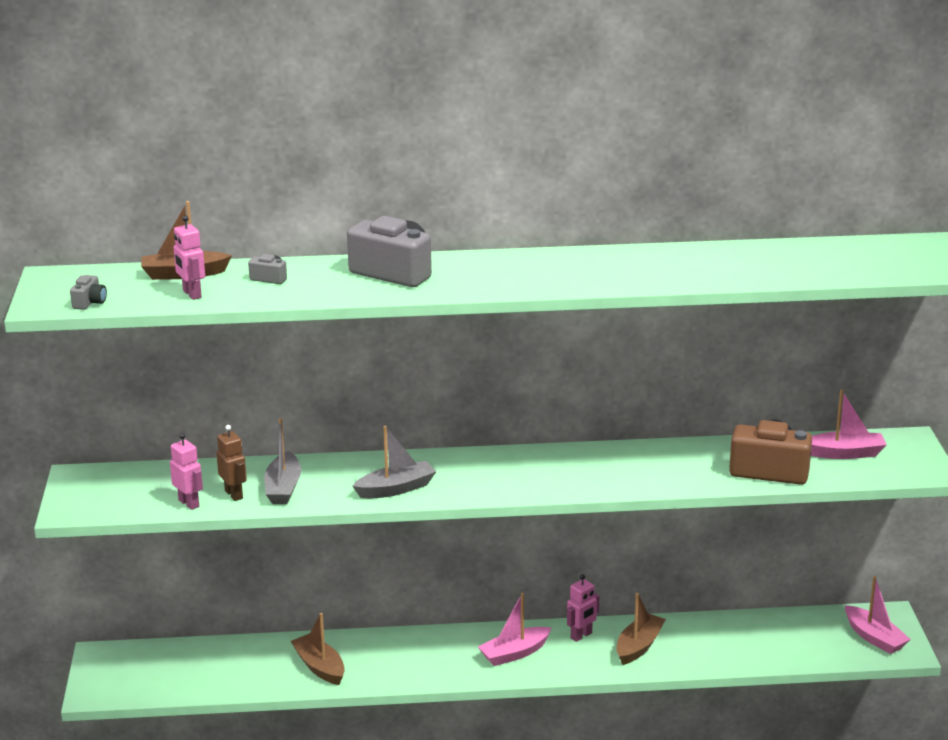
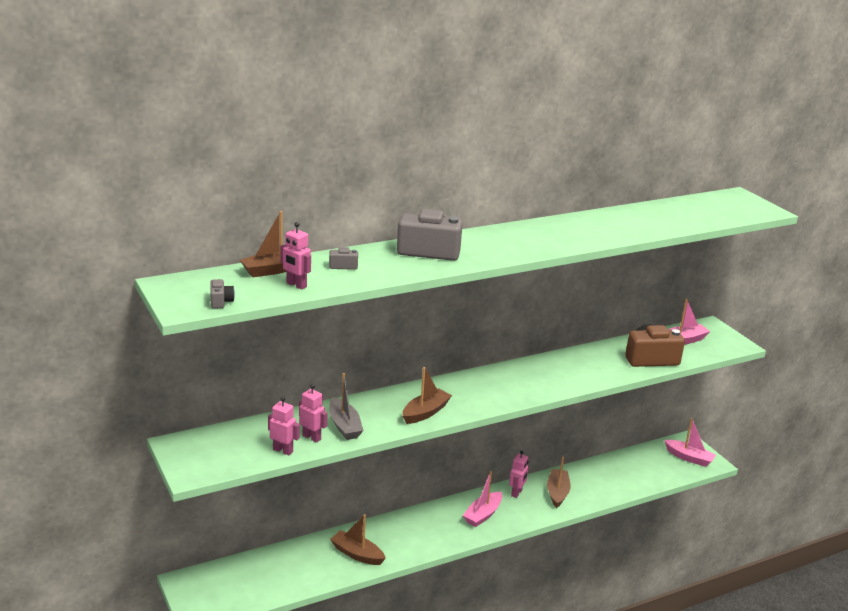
camera: 25 degrees left, 0 degrees up
brown robot [216,425,247,501] -> pink robot [299,384,328,443]
grey boat [352,426,436,499] -> brown boat [403,367,452,424]

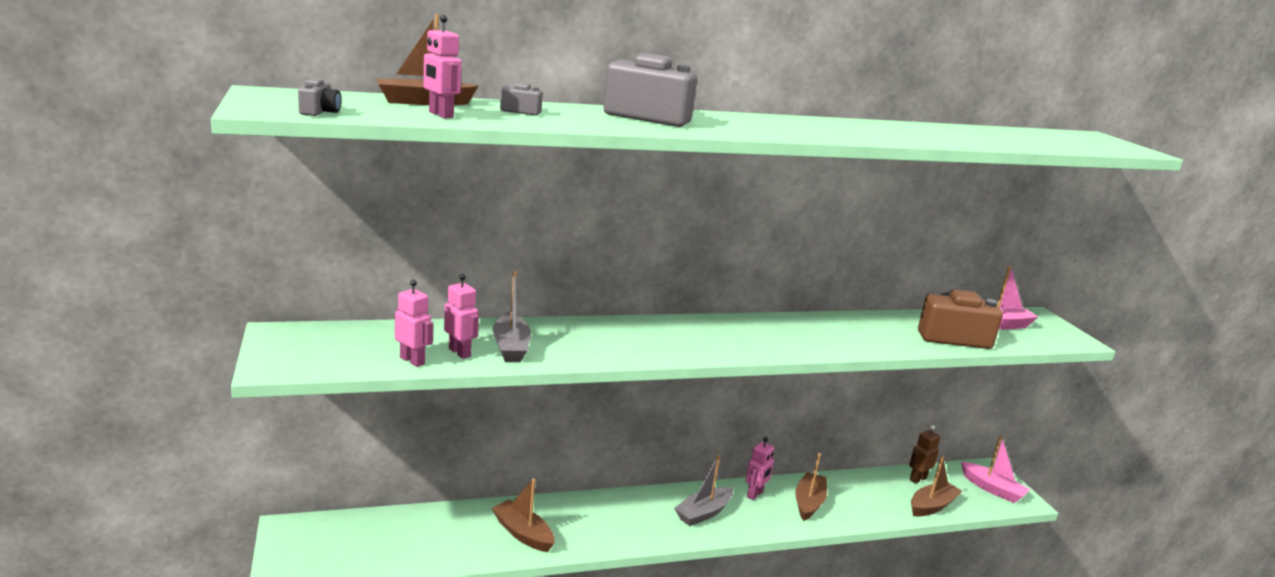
camera: 10 degrees right, 5 degrees down
brown boat [403,367,452,424] -> brown boat moved to [911,456,962,516]
pink boat [463,471,502,527] -> grey boat [674,455,733,526]
none -> brown robot [909,425,941,484]

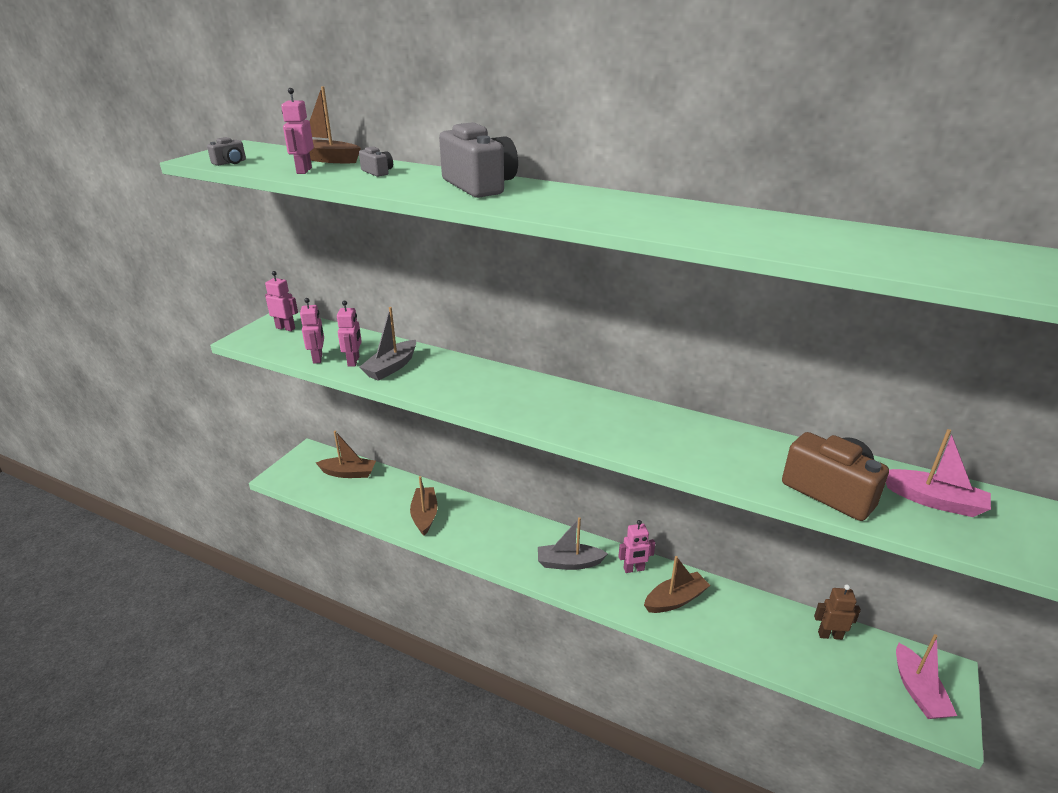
camera: 45 degrees right, 10 degrees up
brown boat [911,456,962,516] -> brown boat moved to [316,431,376,478]
none -> pink robot [265,271,298,331]

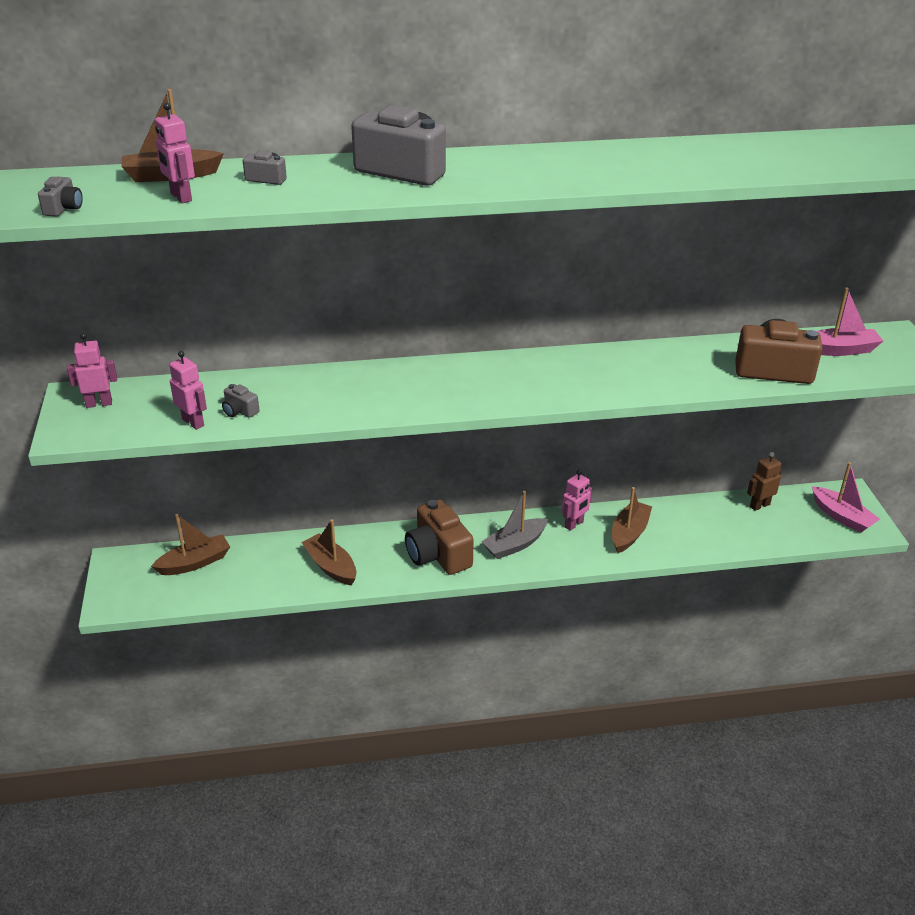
camera: 35 degrees left, 5 degrees up
pink robot [337,301,362,367] -> grey camera [222,384,260,418]
grey boat [360,307,416,381] -> none
none -> brown camera [405,500,474,575]

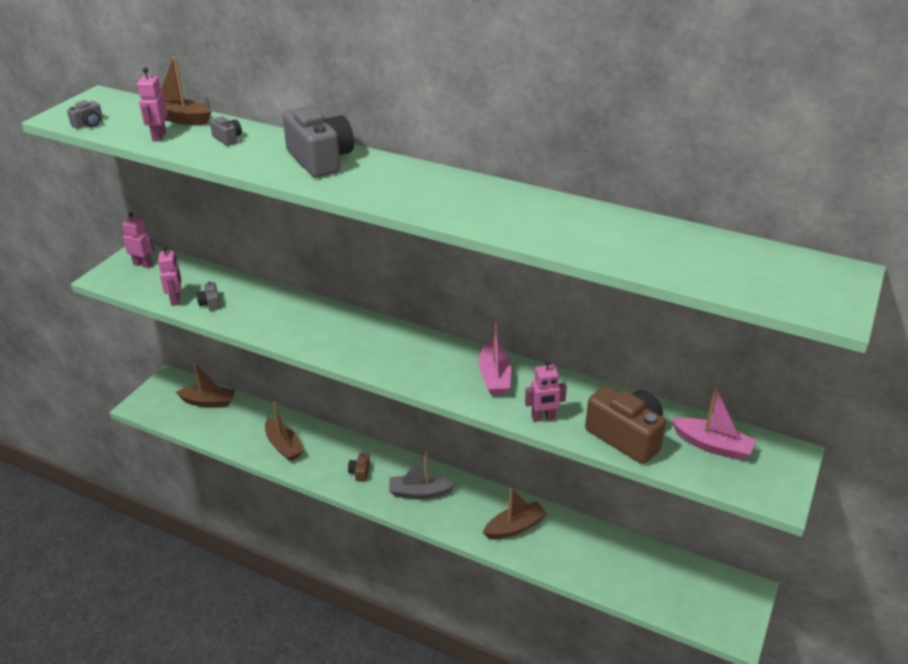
camera: 35 degrees right, 0 degrees up
brown boat [301,519,356,586] -> brown boat turned 150 degrees clockwise [265,401,304,461]
brown camera [405,500,474,575] -> brown camera [348,453,370,482], size x0.44
pink robot [562,470,592,531] -> pink robot moved to [525,360,567,422]
brown robot [747,452,781,511] -> none
pink boat [812,462,880,533] -> pink boat moved to [479,319,511,395]

